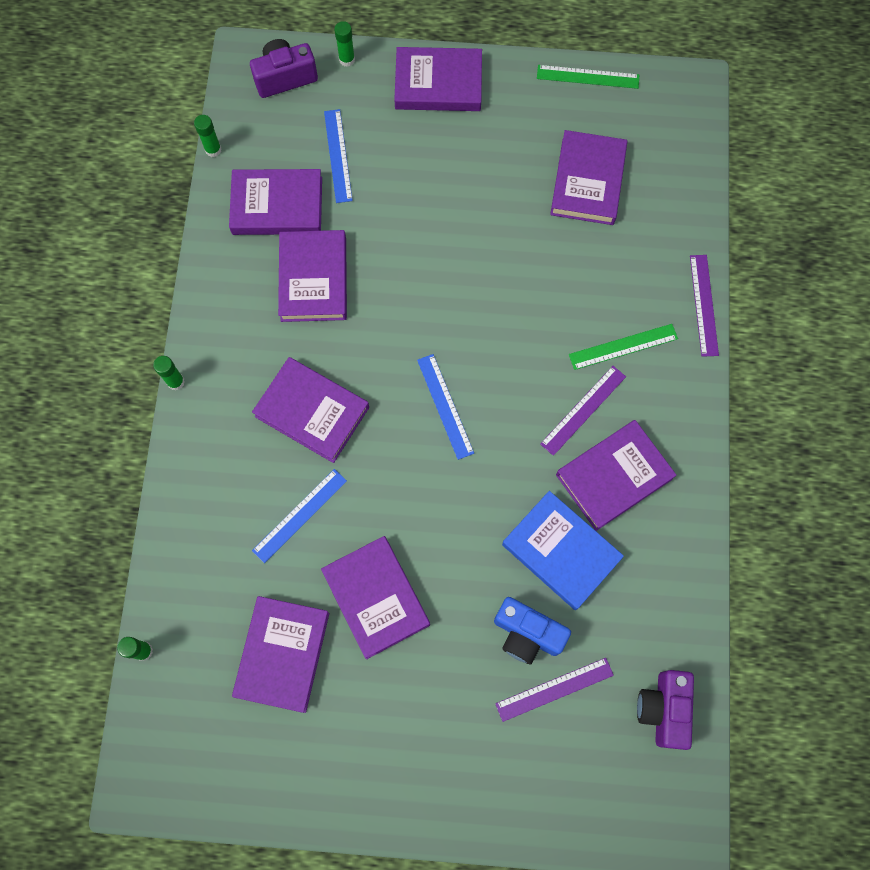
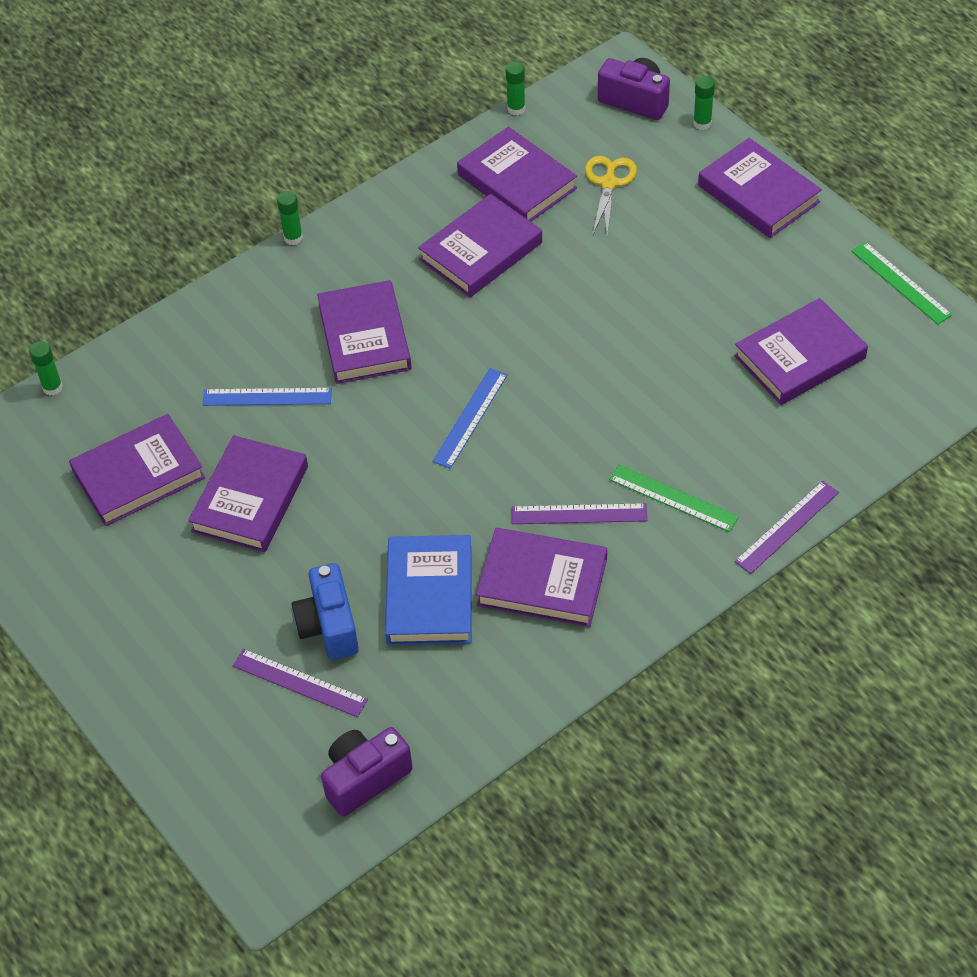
camera: 50 degrees right, 20 degrees down
blue ruler [324,109,353,203] -> yellow scissors [585,156,637,235]

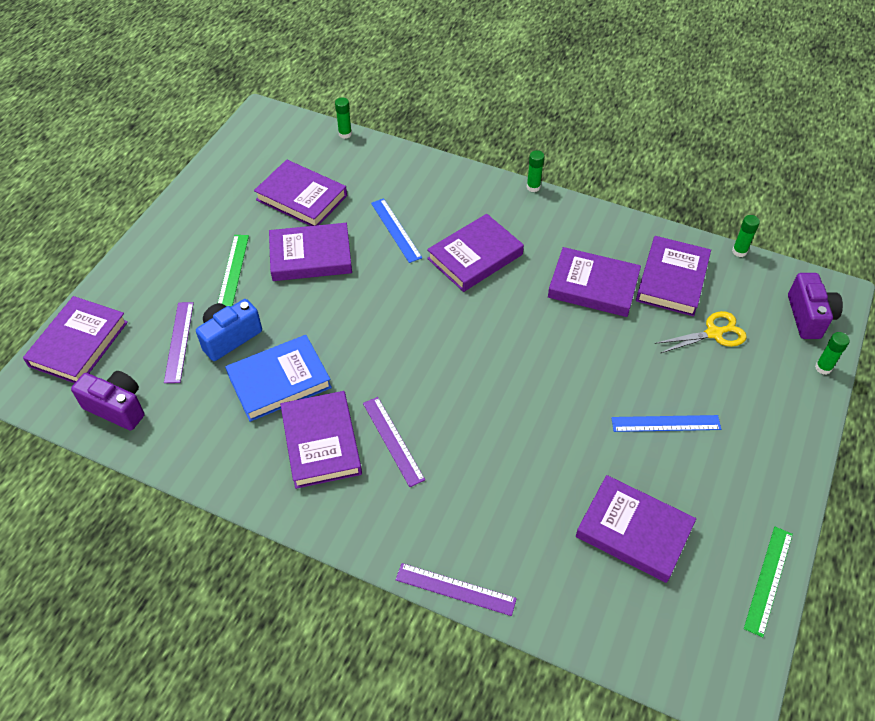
camera: 60 degrees right, 0 degrees up
blue ruler [432,368,508,469] -> blue ruler moved to [611,415,721,432]
green ruler [609,465,739,532] -> green ruler moved to [218,235,249,307]
purple book [698,138,822,238] -> purple book moved to [23,296,128,383]

